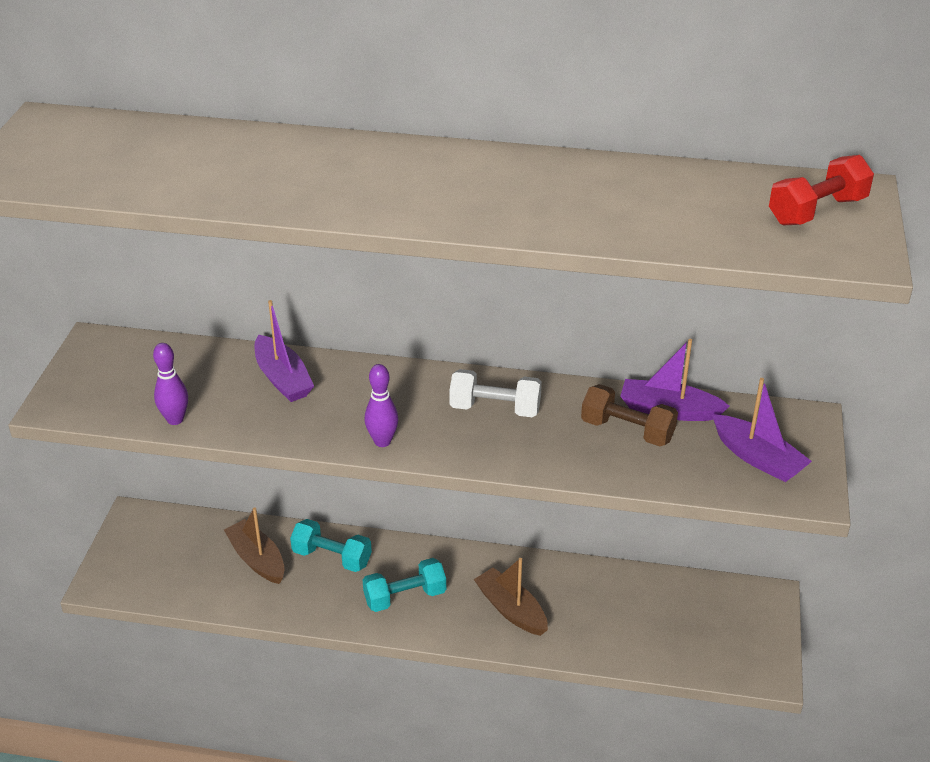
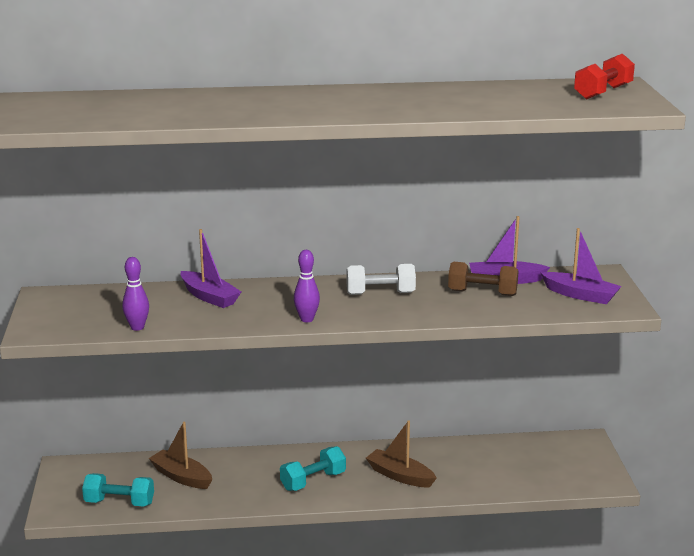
camera: 15 degrees left, 15 degrees down
turquoise dumbbell [290,519,372,572] -> turquoise dumbbell moved to [82,473,154,507]

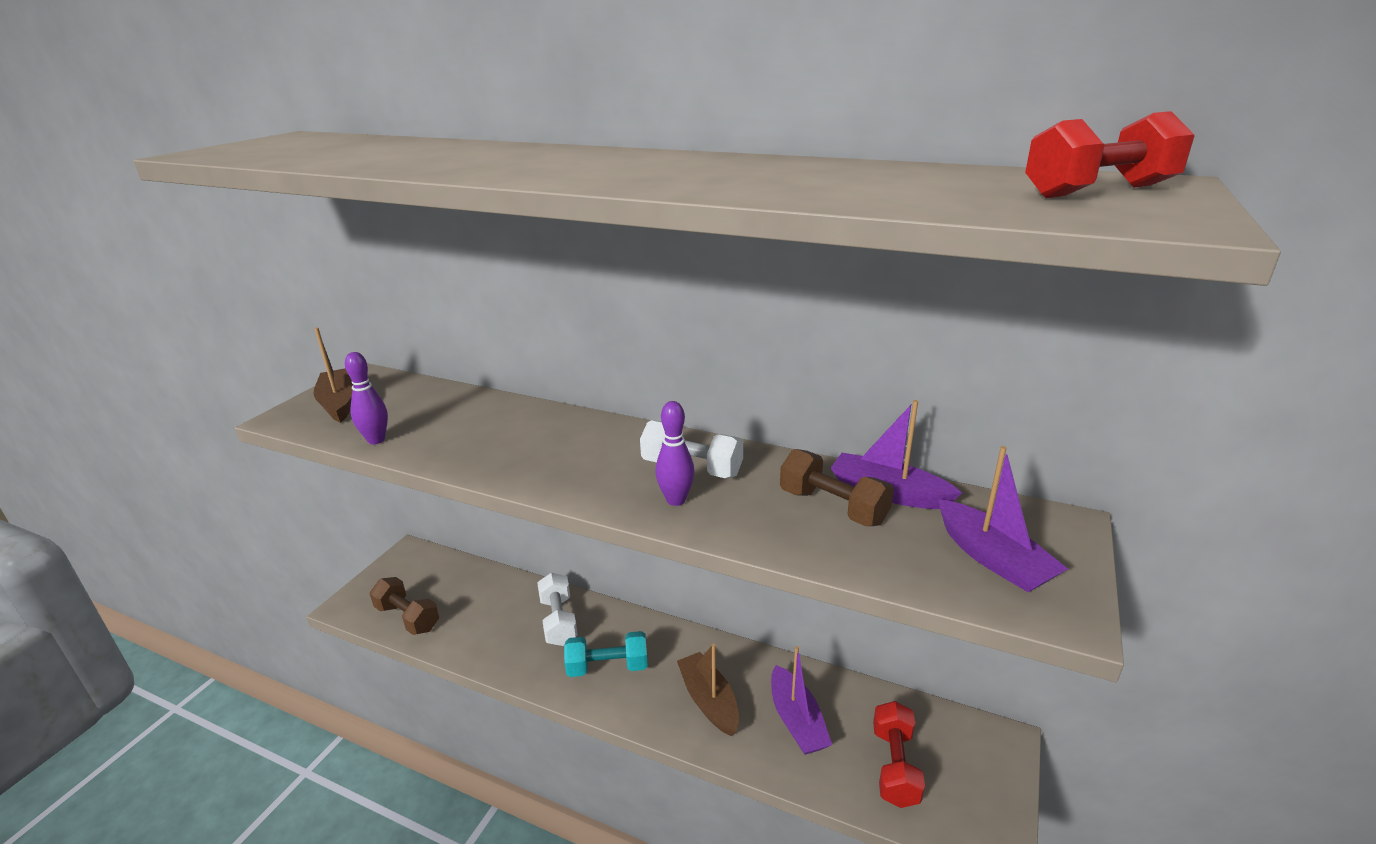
camera: 30 degrees right, 5 degrees up
turquoise dumbbell [82,473,154,507] -> brown dumbbell [369,577,439,635]
brown boat [149,422,212,489] -> brown boat moved to [313,327,353,423]
purple boat [181,229,241,308] -> purple boat moved to [771,646,832,755]
purple bowling pin [294,250,320,322] -> purple bowling pin moved to [655,401,695,506]
none -> white dumbbell [537,573,578,646]
none -> red dumbbell [873,701,925,808]

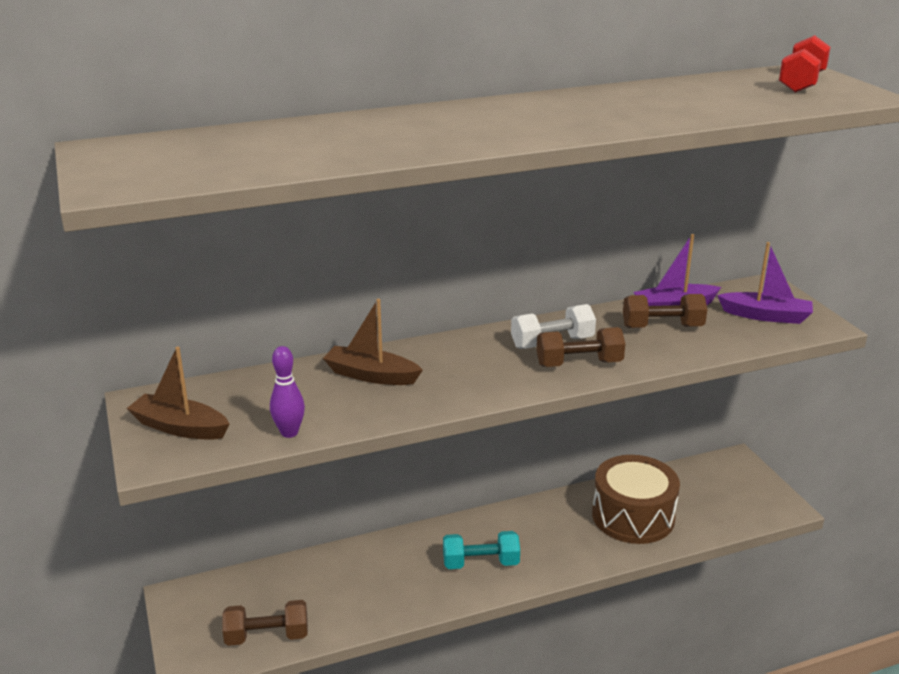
camera: 45 degrees left, 0 degrees up
white dumbbell [537,573,578,646] -> none
turquoise dumbbell [564,631,648,677] -> turquoise dumbbell turned 45 degrees clockwise [443,531,520,569]
purple bowling pin [655,401,695,506] -> brown dumbbell [537,327,625,367]
brown boat [677,643,739,736] -> brown boat moved to [323,299,423,385]
purple boat [771,646,832,755] -> brown drum [592,455,680,544]
red dumbbell [873,701,925,808] -> none

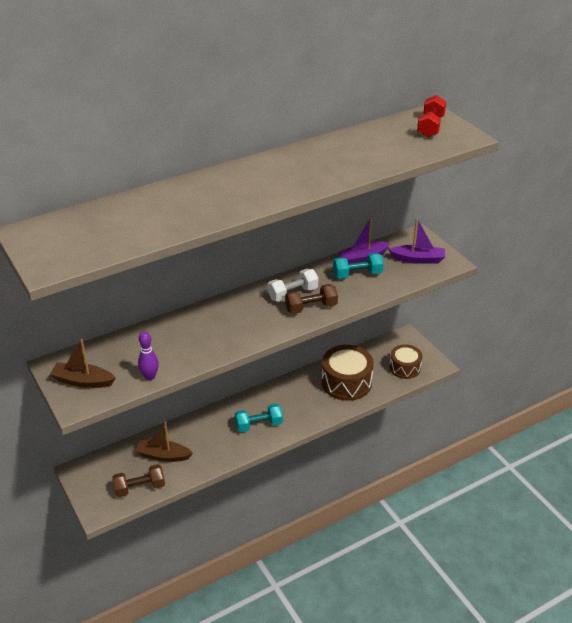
camera: 10 degrees left, 10 degrees up
brown boat [323,299,423,385] -> brown boat moved to [136,422,193,462]
brown dumbbell [623,294,707,328] -> turquoise dumbbell [333,253,384,279]
none -> brown drum [389,344,422,379]

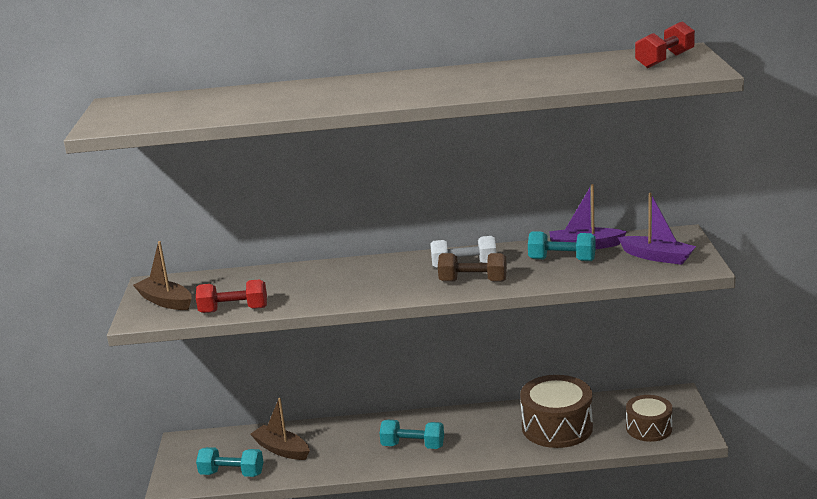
camera: 30 degrees right, 15 degrees down
brown dumbbell [112,464,165,497] -> turquoise dumbbell [196,447,263,477]
purple bowling pin [138,332,159,381] -> red dumbbell [196,279,267,313]

